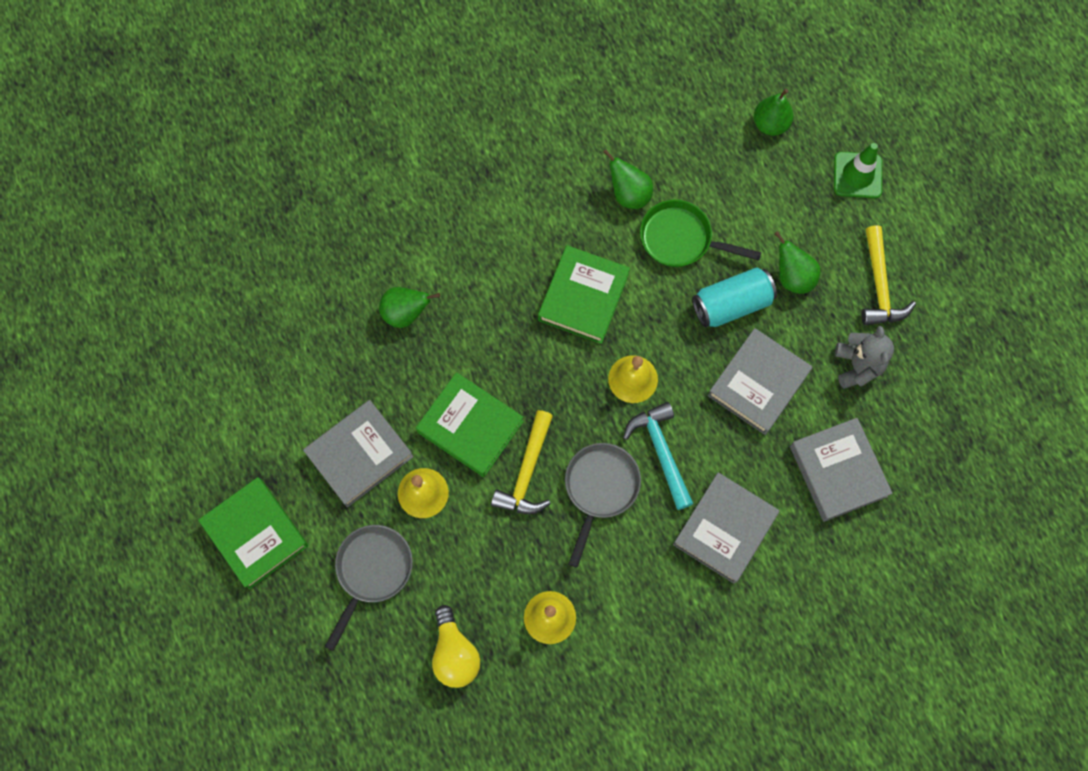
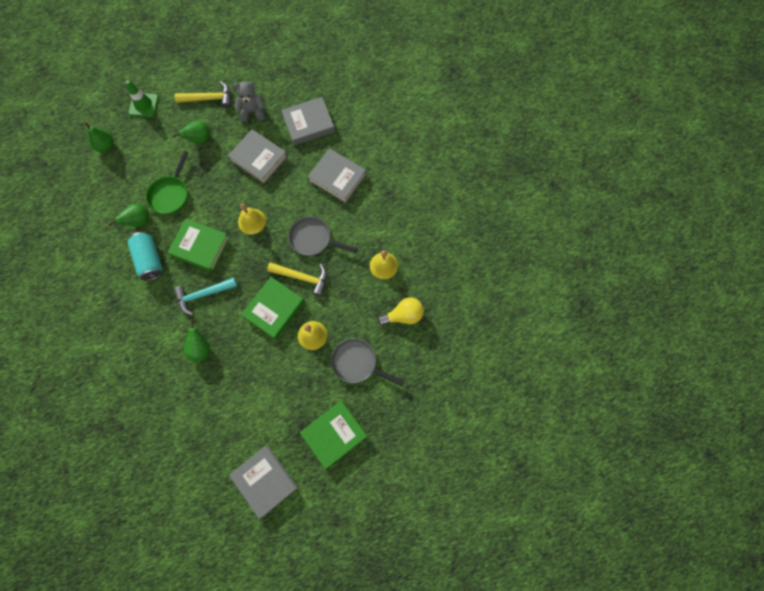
camera: 90 degrees left, 0 degrees up
grey book [303,400,413,507] -> grey book moved to [229,446,298,519]
turquoise hammer [623,402,693,510] -> turquoise hammer moved to [173,278,238,315]
turquoise can [692,267,777,328] -> turquoise can moved to [127,232,162,281]

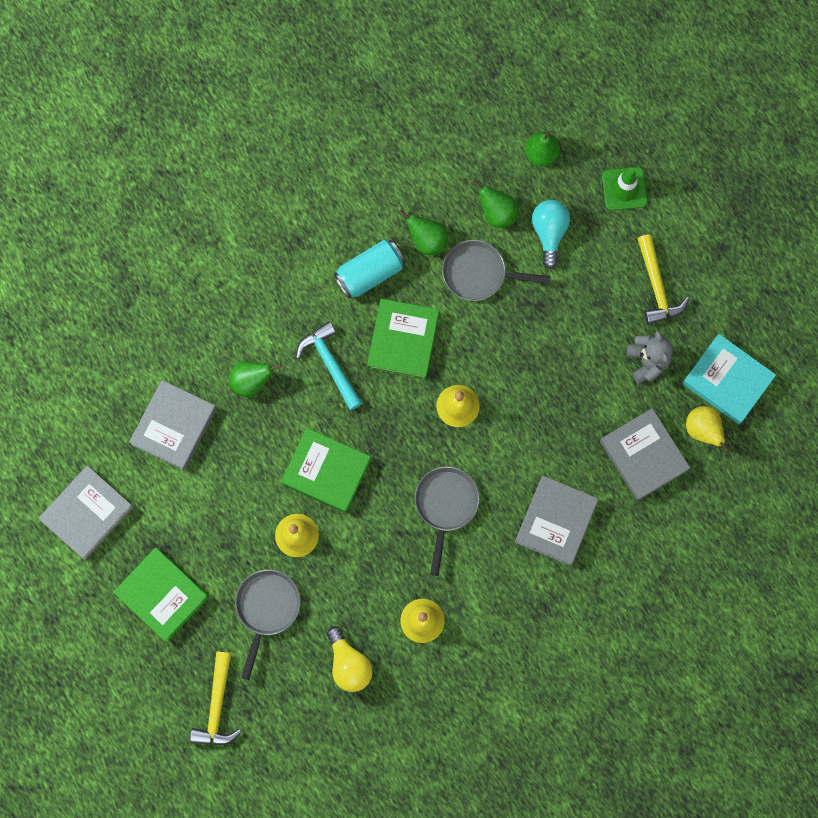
camera: 80 degrees right, 5 degrees up
green pan [146,151,189,215] -> grey pan [442,240,550,301]
green pear [172,120,210,144] -> green pear moved to [473,180,518,228]
grey book [228,129,288,184] -> grey book moved to [129,380,217,470]
yellow hammer [267,262,327,296] -> yellow hammer moved to [190,651,241,746]
none -> turquoise light bulb [532,200,570,269]
none -> turquoise book [682,334,776,424]
none -> yellow pear [686,406,729,453]

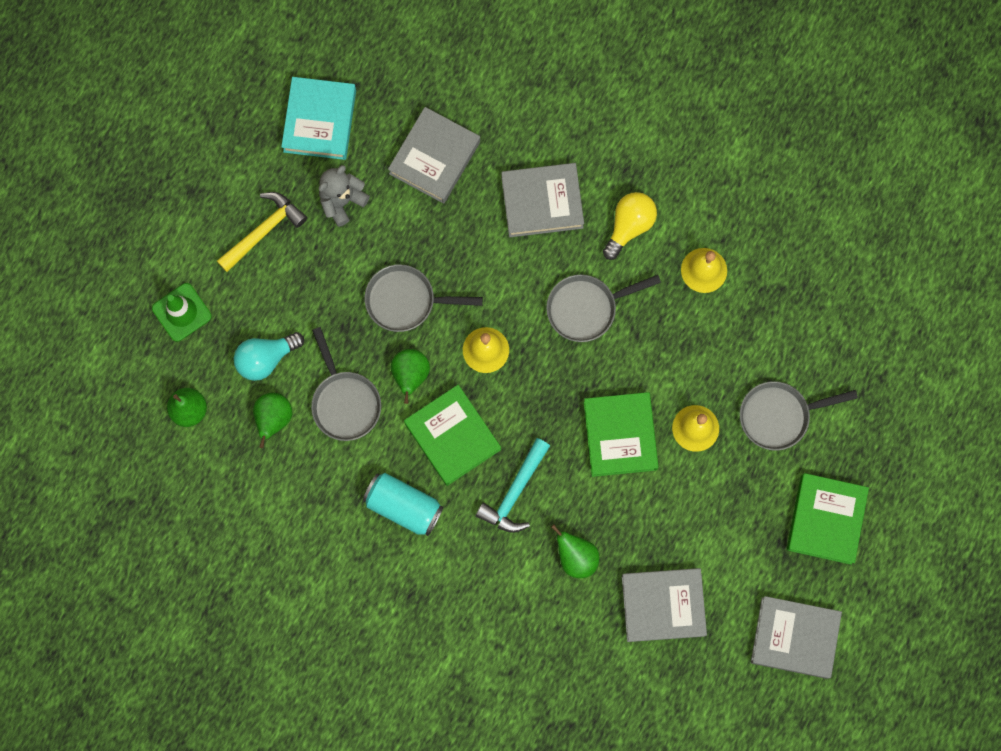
camera: 120 degrees left, 0 degrees up
yellow hammer [190,651,241,746] -> none
yellow light bulb [327,626,373,692] -> yellow light bulb moved to [603,192,657,260]
green book [367,299,439,380] -> green book turned 75 degrees clockwise [404,385,501,486]
green pear [399,210,448,255] -> green pear moved to [391,349,430,404]
yellow pear [686,406,729,453] -> none
none -> grey pan [365,264,483,332]

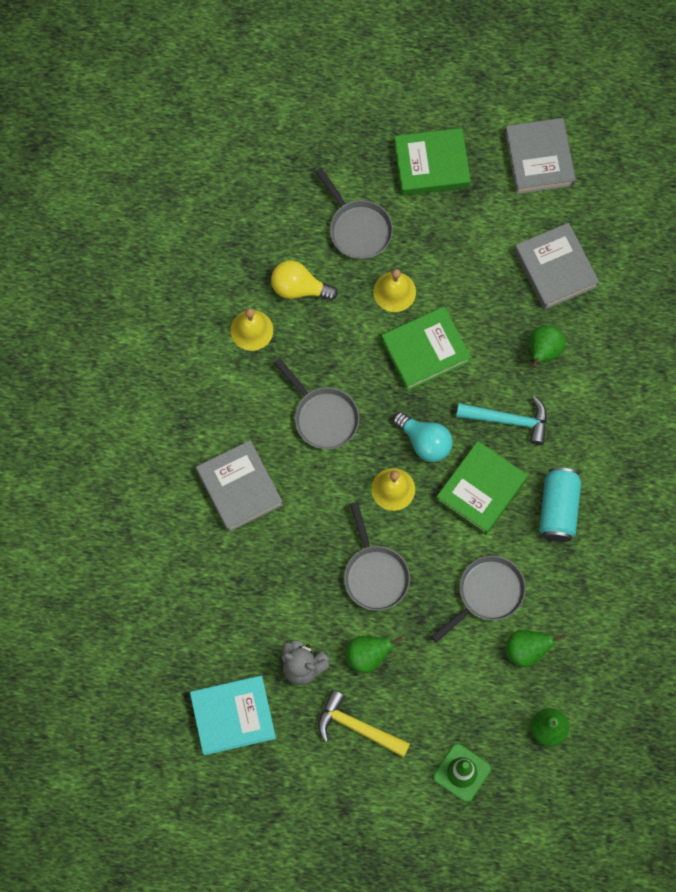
camera: 110 degrees left, 5 degrees down
turquoise light bulb [234,332,304,381] -> turquoise light bulb moved to [393,412,453,462]
grey book [388,107,480,204] -> none
green pear [391,349,430,404] -> green pear moved to [346,636,403,673]
yellow light bulb [603,192,657,260] -> yellow light bulb moved to [271,260,338,300]

